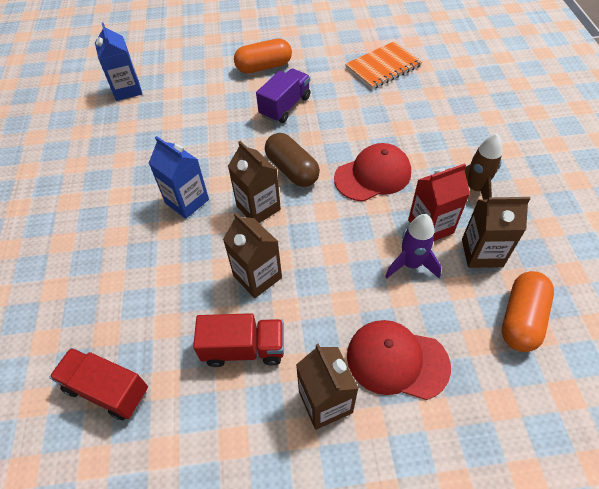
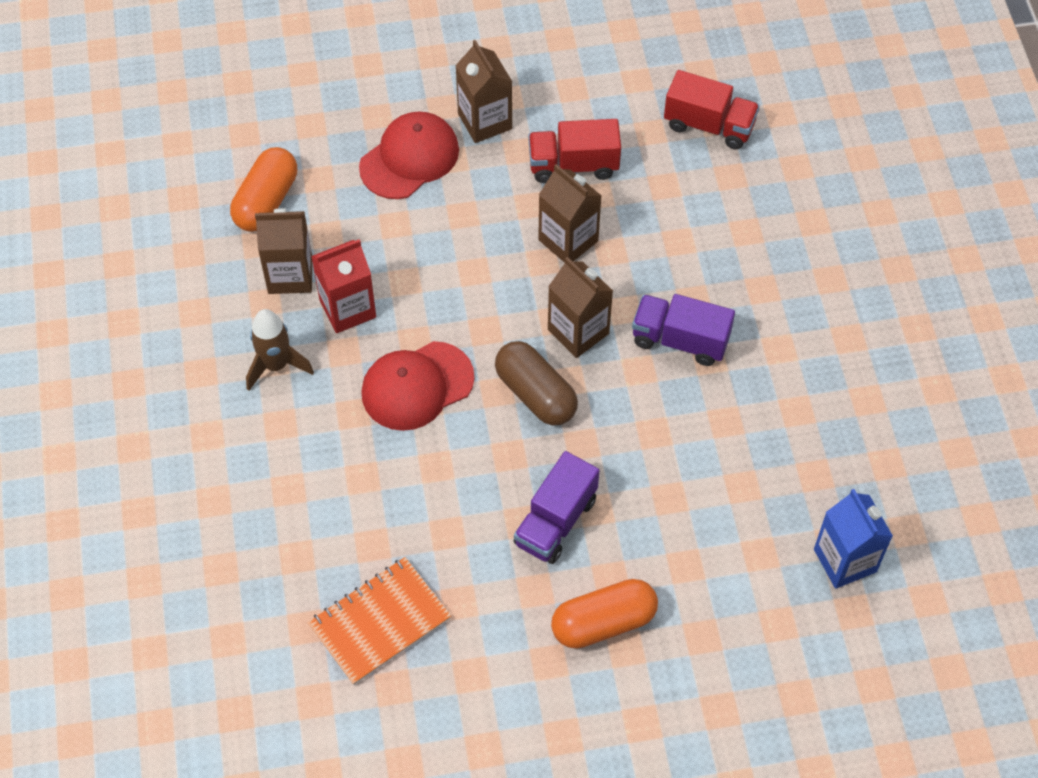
camera: 175 degrees right, 5 degrees up
blue carton [149,136,209,219] -> purple truck [632,294,735,366]
red cap [347,320,451,400] -> red cap turned 60 degrees counterclockwise [359,111,459,199]
purple rocket [385,214,442,278] -> none

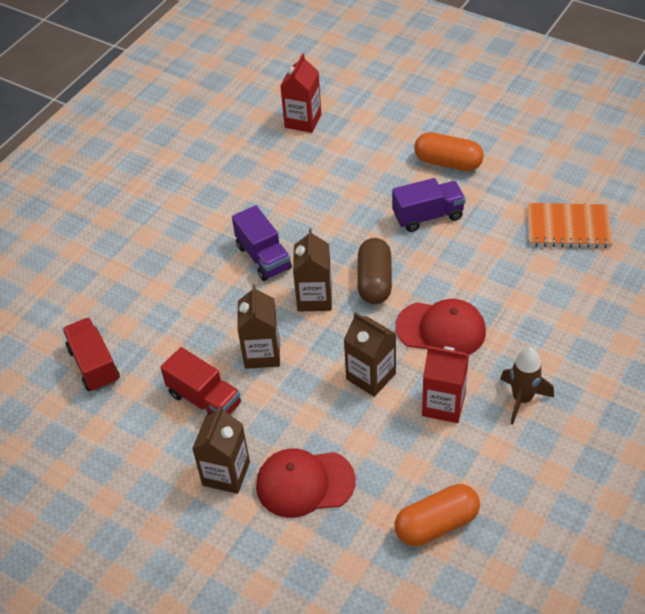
camera: 135 degrees left, 10 degrees down
brown carton [255,208,312,294] -> brown carton moved to [344,312,396,397]
blue carton [814,489,893,589] -> red carton [280,53,321,133]

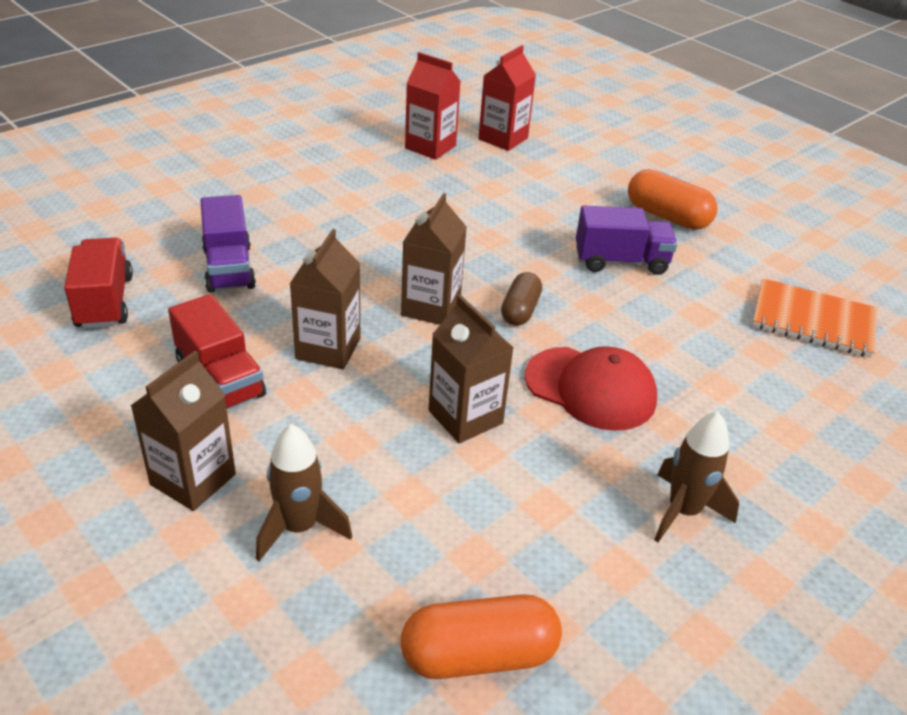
camera: 10 degrees right, 10 degrees down
purple truck [232,205,292,281] -> purple truck moved to [200,195,256,293]
red cap [256,449,356,518] -> brown rocket [256,424,352,561]
brown capsule [357,238,392,304] -> brown capsule [501,272,542,326], size x0.65
red carton [422,346,469,423] -> red carton moved to [405,52,461,160]

